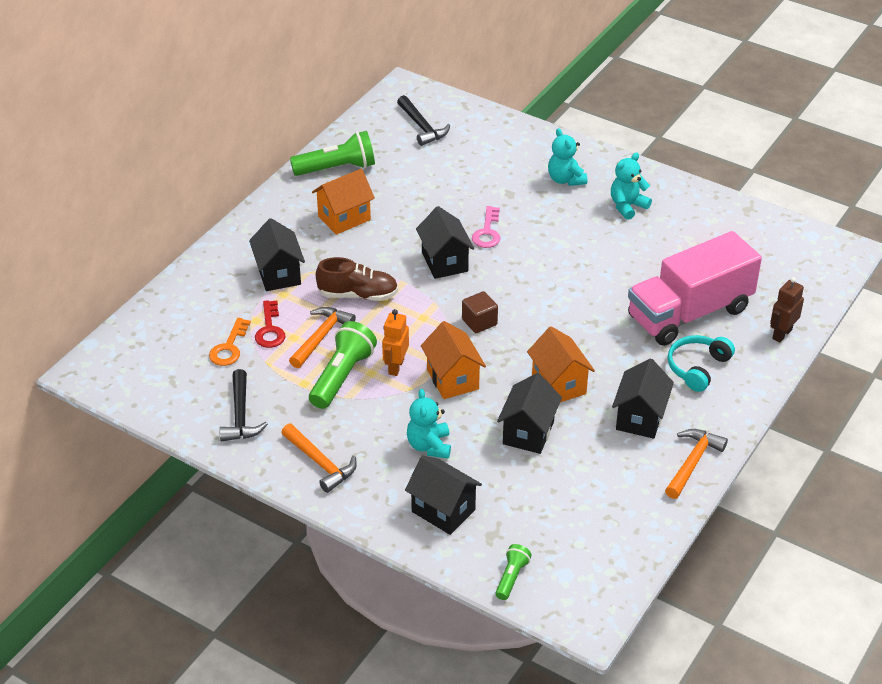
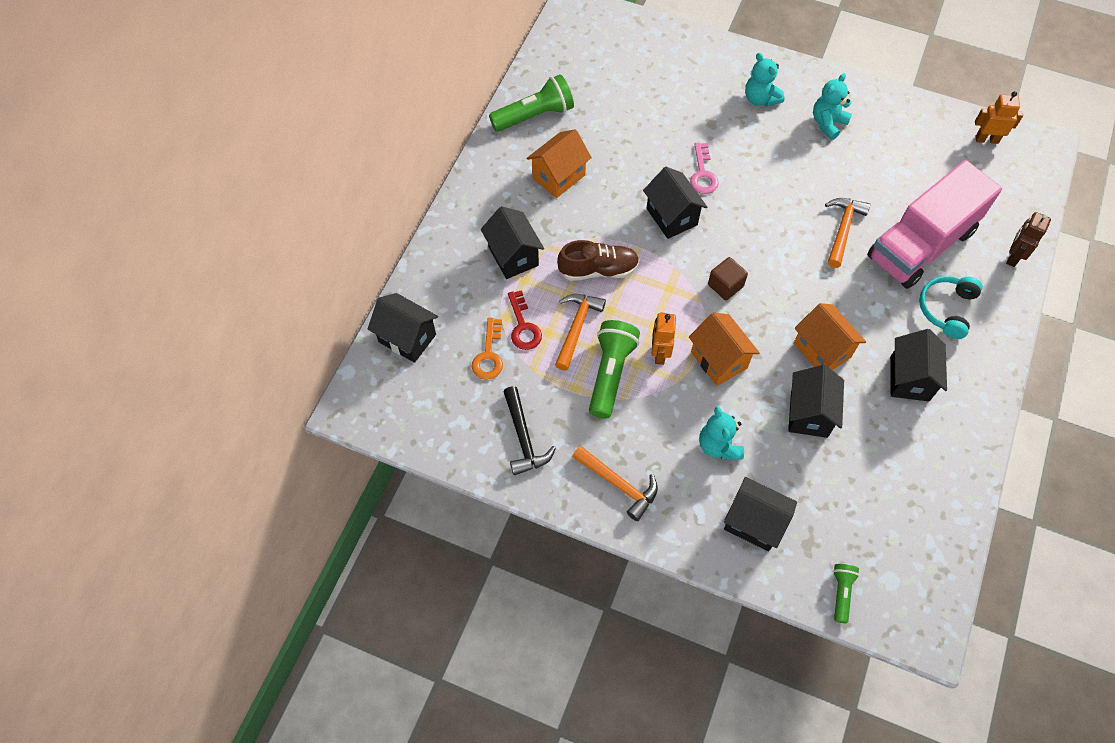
camera: 10 degrees left, 20 degrees up
black hammer [397,95,450,146] -> none
orange hammer [665,429,728,499] -> orange hammer moved to [825,198,871,268]
none -> black house [368,293,438,363]
none -> orange robot [975,91,1023,144]

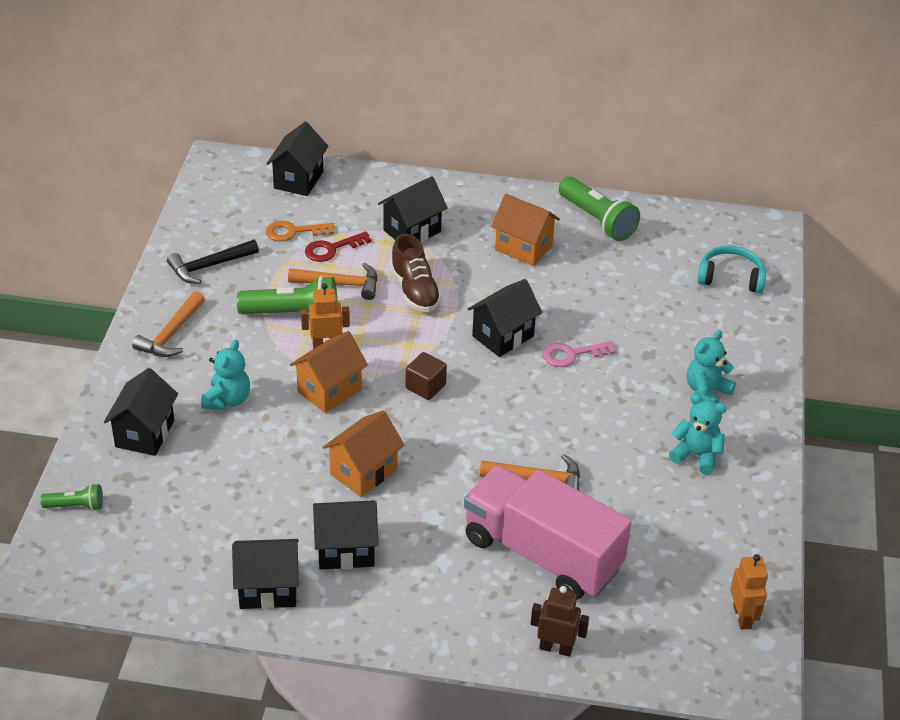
camera: 75 degrees right, 20 degrees down
turquoise teddy bear [699,406,744,460] -> turquoise teddy bear turned 135 degrees clockwise [201,340,250,410]
black house [788,365,844,438] -> black house moved to [232,539,299,609]
turquoise headphones [919,276,982,339] -> turquoise headphones moved to [698,246,766,293]

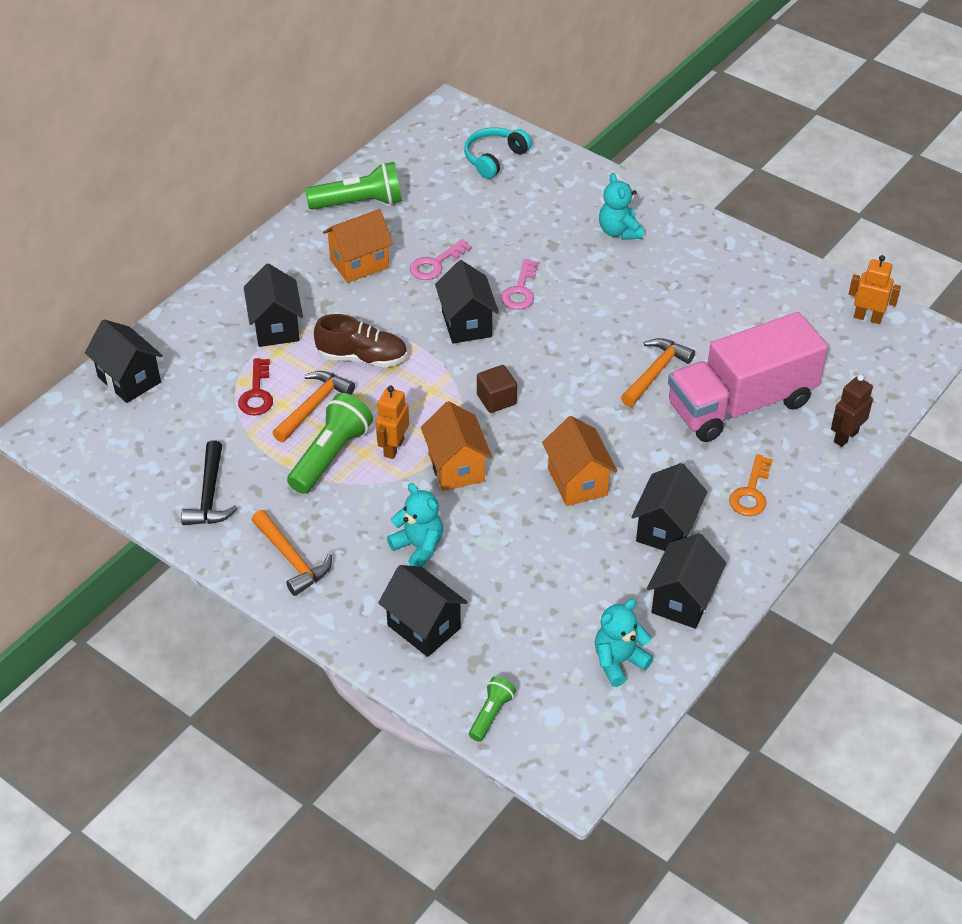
camera: 60 degrees left, 5 degrees up
orange key [266,221,335,242] -> orange key moved to [729,454,773,516]
turquoise teddy bear [669,394,727,475] -> turquoise teddy bear moved to [595,599,654,687]
none -> pink key [410,239,472,280]

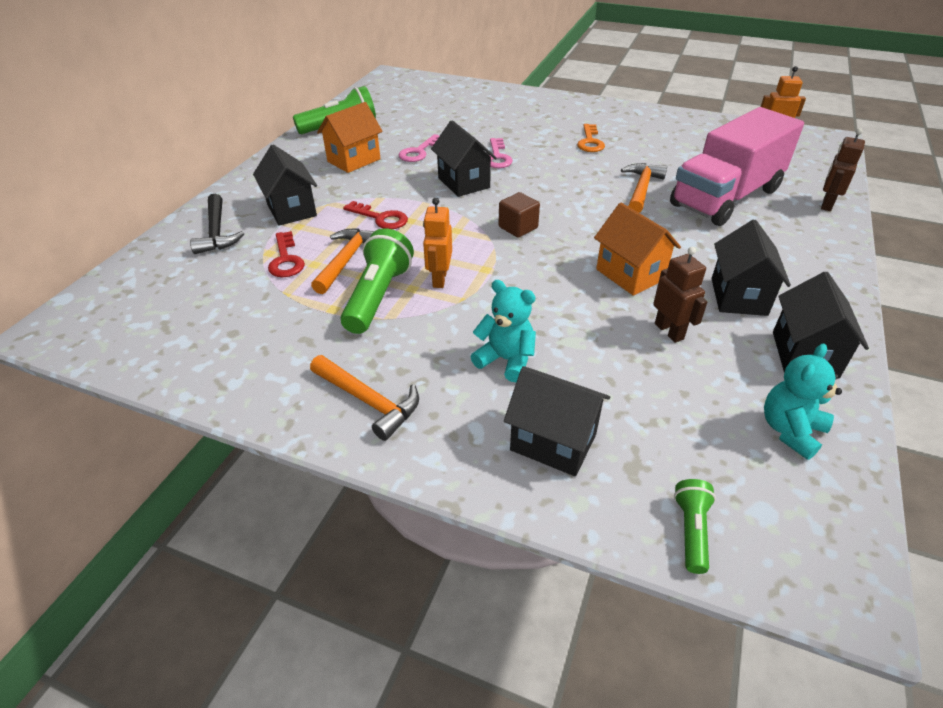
camera: 15 degrees left, 5 degrees down
black house [85,319,163,403] -> none
black hammer [181,440,238,525] -> black hammer moved to [190,193,244,254]
brown shoe [314,314,408,367] -> red key [343,201,408,229]
orange house [421,401,492,491] -> none
turquoise headphones [464,127,532,179] -> none
turquoise teddy bear [599,173,643,240] -> none
orange key [729,454,773,516] -> orange key moved to [577,124,605,152]
none -> brown robot [653,247,708,343]

